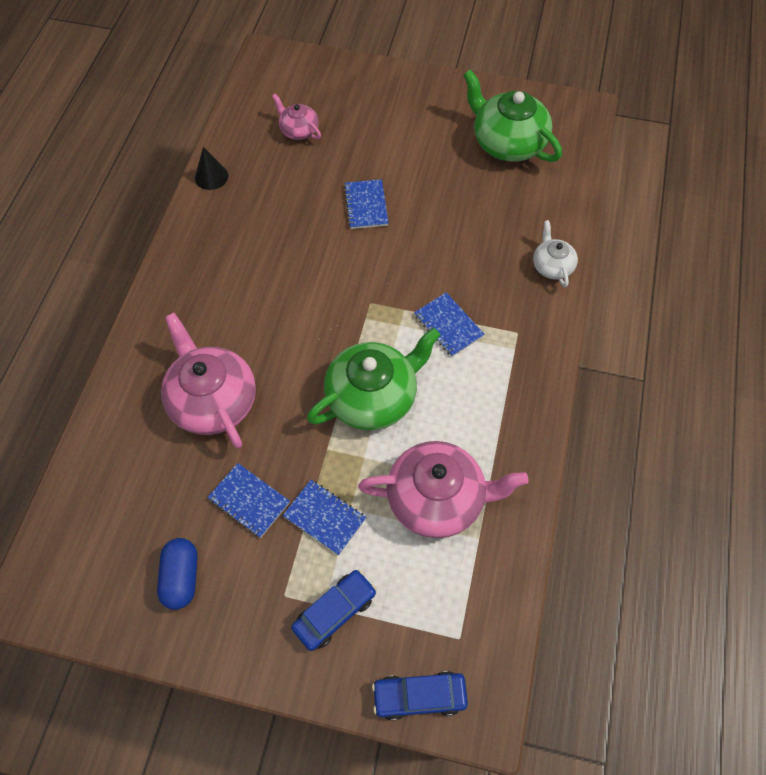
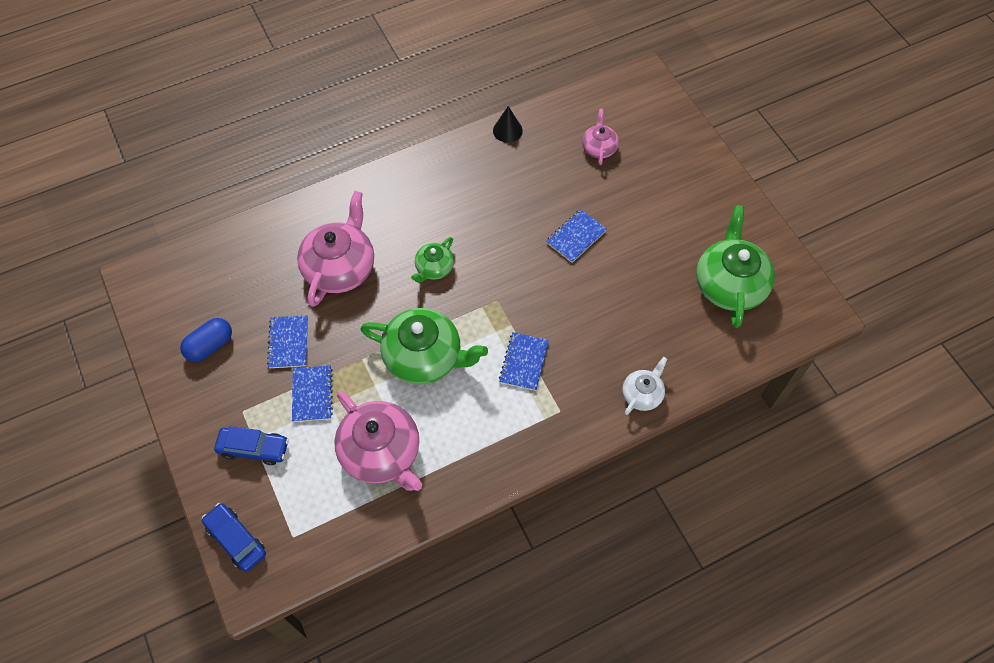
camera: 50 degrees right, 0 degrees up
none -> green teapot [411,237,454,283]

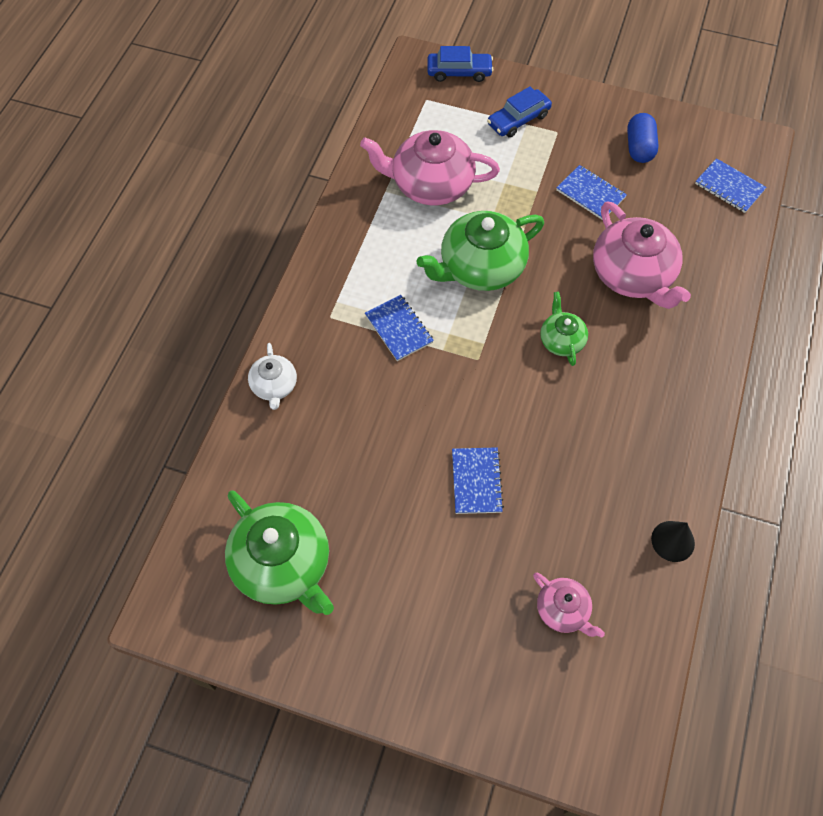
camera: 135 degrees right, 0 degrees up
blue notebook [292,365,333,422] -> blue notebook moved to [695,158,767,213]

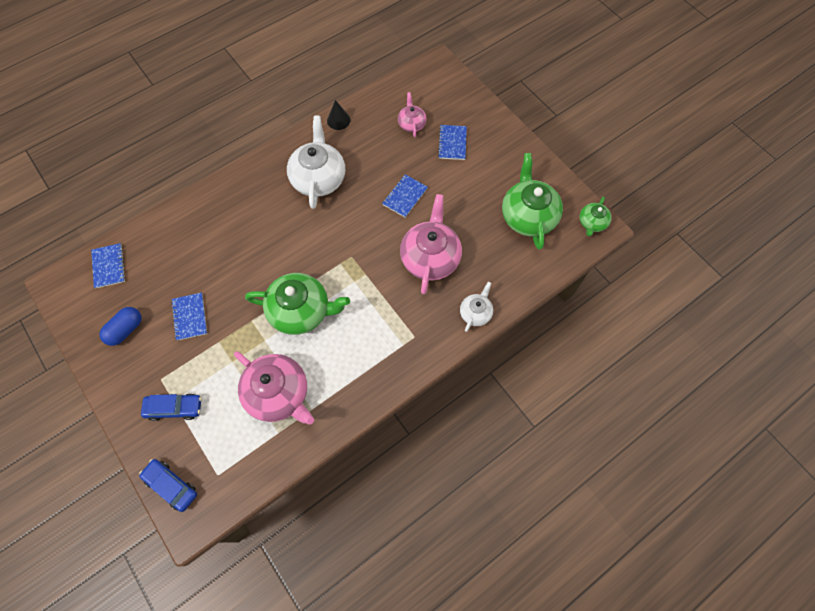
camera: 145 degrees left, 5 degrees up
blue notebook [365,295,434,361] -> blue notebook moved to [438,125,467,160]
green teapot [540,292,588,366] -> green teapot moved to [580,196,612,236]
pink teapot [593,201,691,309] -> pink teapot moved to [400,194,462,294]
none -> white teapot [287,116,345,209]

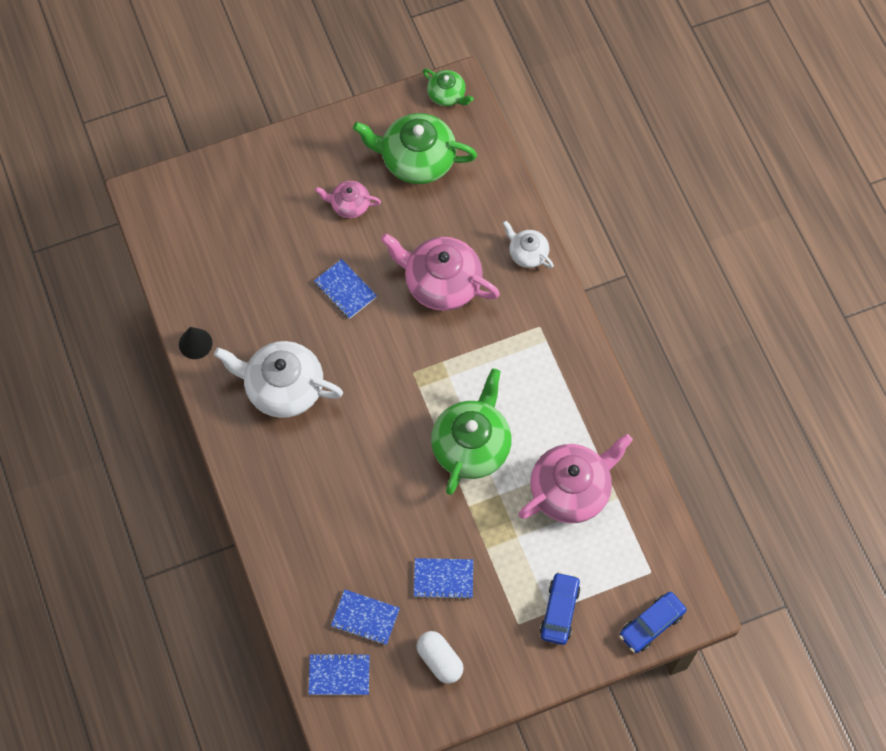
camera: 75 degrees left, 0 degrees up
blue capsule [99,307,142,346] -> white capsule [416,631,464,684]
pink teapot [398,92,427,137] -> pink teapot moved to [315,181,381,218]
blue notebook [438,125,467,160] -> blue notebook moved to [331,589,400,645]

